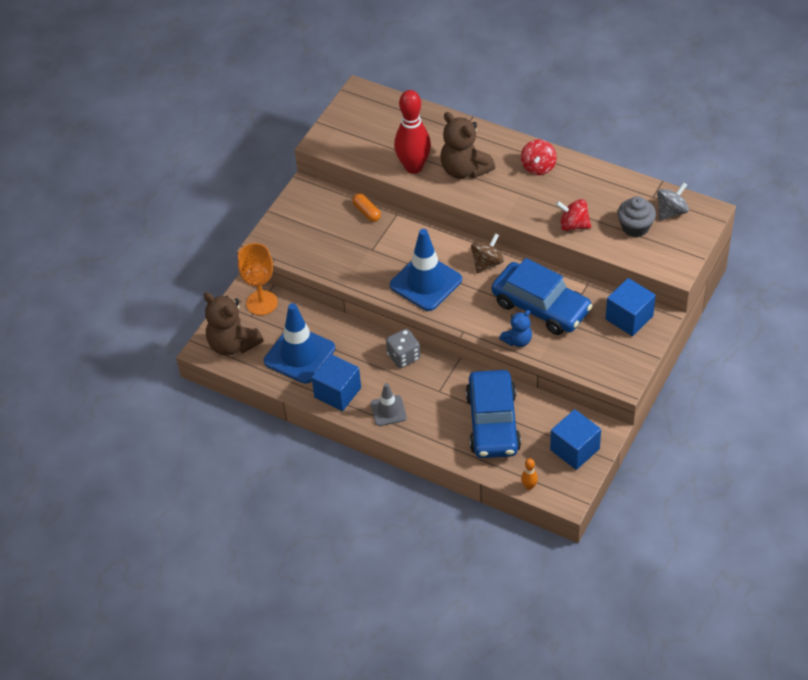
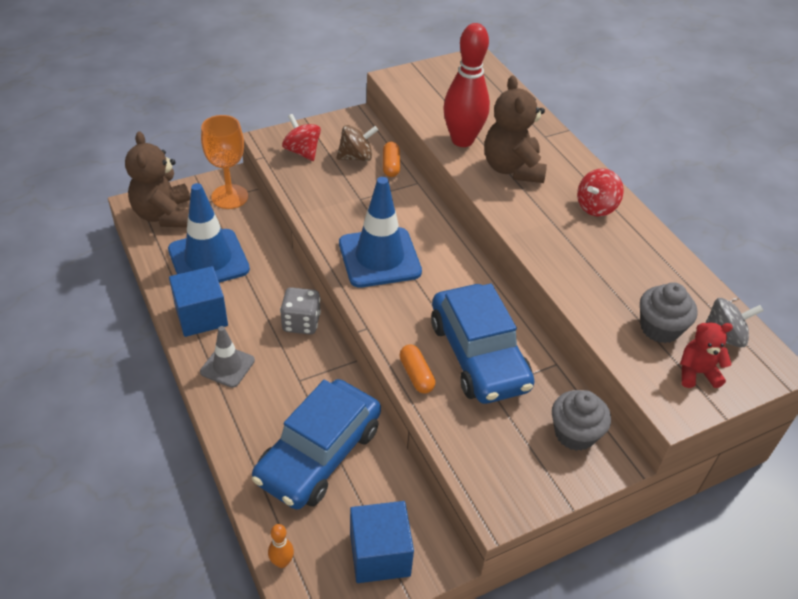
camera: 30 degrees right, 5 degrees down
brown spinning top [471,233,504,274] -> brown spinning top moved to [337,125,378,161]
blue teddy bear [499,310,532,347] -> orange capsule [399,345,435,394]
red spinning top [556,199,591,231] -> red spinning top moved to [282,114,321,161]
blue cube [605,278,656,336] -> grey cupcake [552,390,611,451]
none -> red teddy bear [680,322,733,388]

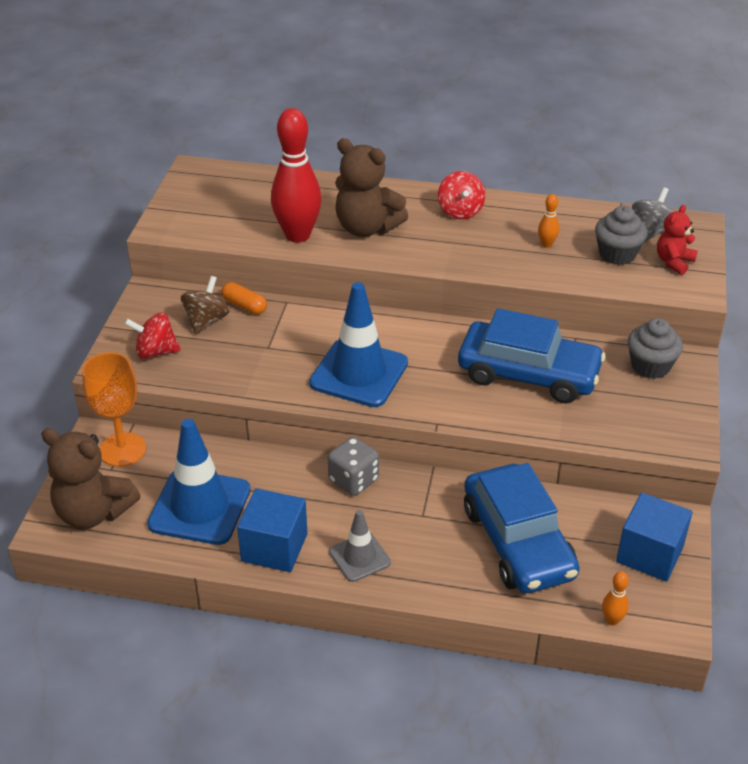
camera: 50 degrees left, 5 degrees down
orange capsule [399,345,435,394] -> none
none -> orange bowling pin [538,194,559,248]

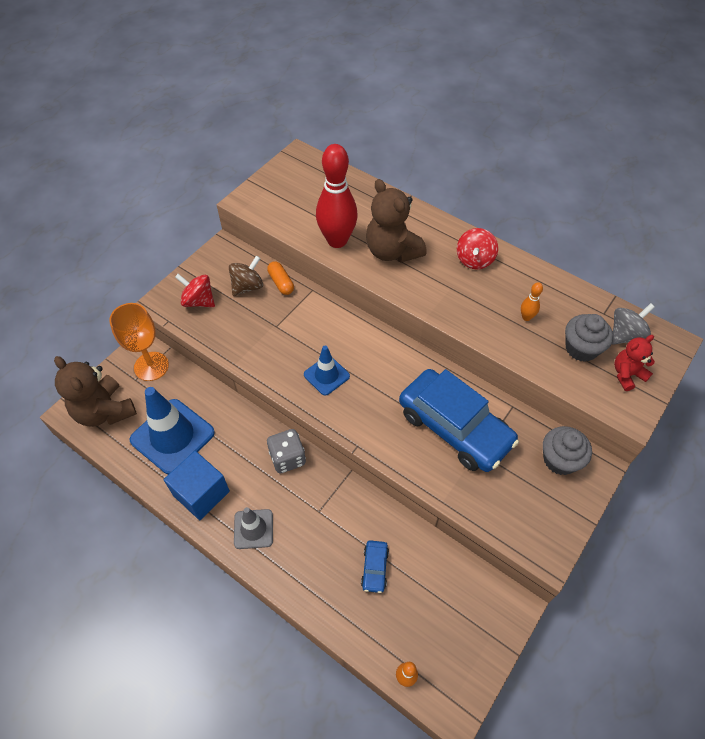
camera: 25 degrees right, 15 degrees up
blue traffic cone [309,282,408,407] -> blue traffic cone [304,345,350,396], size x0.55
blue car [464,463,580,593] -> blue car [361,540,389,593], size x0.41
blue cube [616,493,693,582] -> none

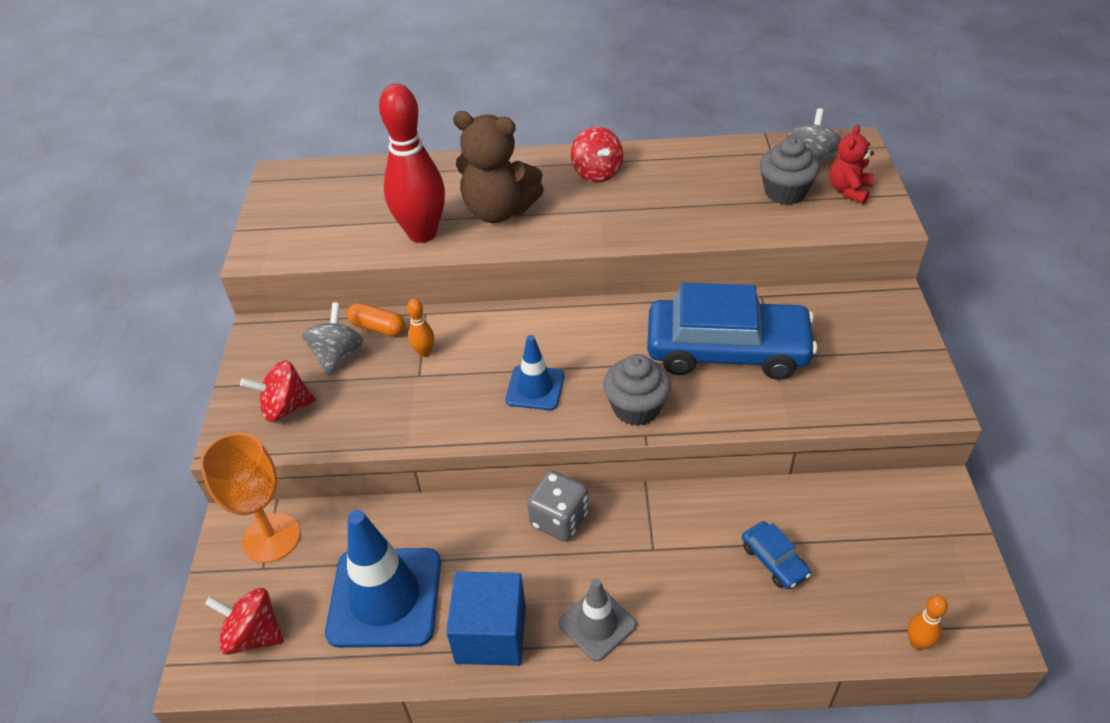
camera: 35 degrees left, 10 degrees down
brown teddy bear [54,356,137,427] -> red spinning top [205,588,283,655]
brown spinning top [229,256,263,296] -> grey spinning top [302,302,363,375]
orange bowling pin [521,282,543,321] -> orange bowling pin moved to [407,299,434,357]
grey cupcake [543,426,592,475] -> grey cupcake moved to [603,354,671,426]

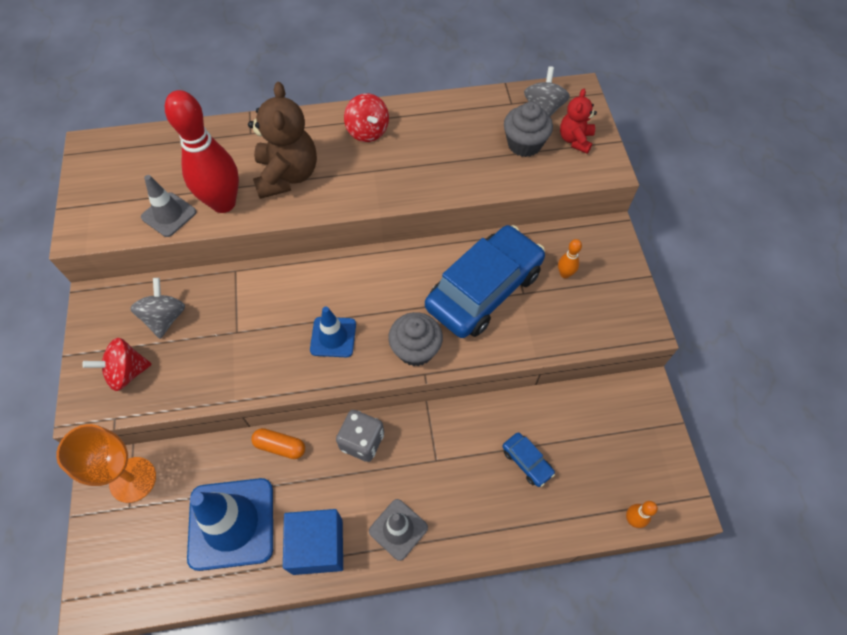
camera: 10 degrees left, 15 degrees up
red spinning top [205,588,283,655] -> none
orange capsule [347,303,405,337] -> orange capsule moved to [251,428,305,459]
orange bowling pin [407,299,434,357] -> orange bowling pin moved to [558,239,582,278]
brown teddy bear [453,111,544,223] -> brown teddy bear turned 105 degrees counterclockwise [248,82,317,199]
blue car [647,283,818,380] -> blue car turned 45 degrees counterclockwise [425,225,545,338]
none -> grey traffic cone [141,175,196,237]

